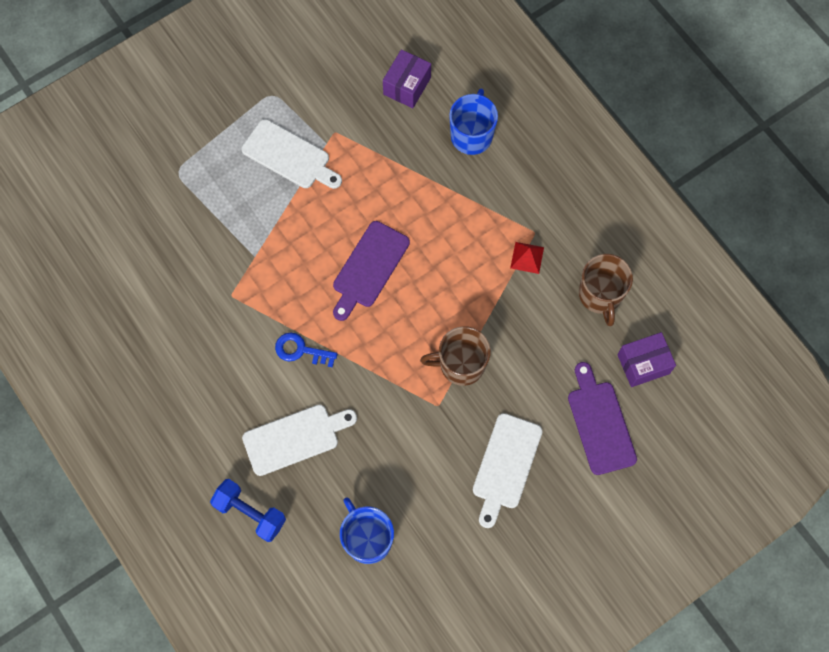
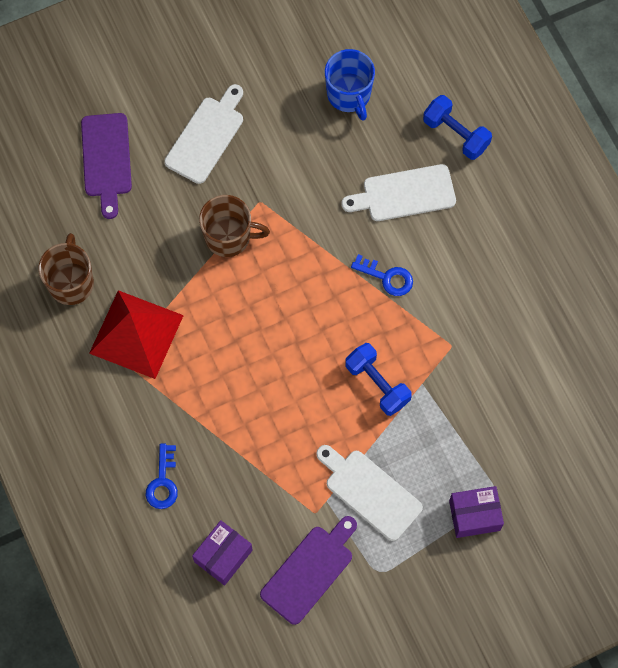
camera: 170 degrees left, 0 degrees up
purple cutting board [333,221,410,321] -> purple cutting board moved to [260,516,357,625]
blue mug [449,88,498,155] -> blue key [146,444,178,509]
red pyramid [510,242,544,274] -> red pyramid [89,290,184,379], size x2.32
purple box [617,332,676,387] -> purple box moved to [449,486,504,538]
none -> blue dumbbell [345,343,412,416]

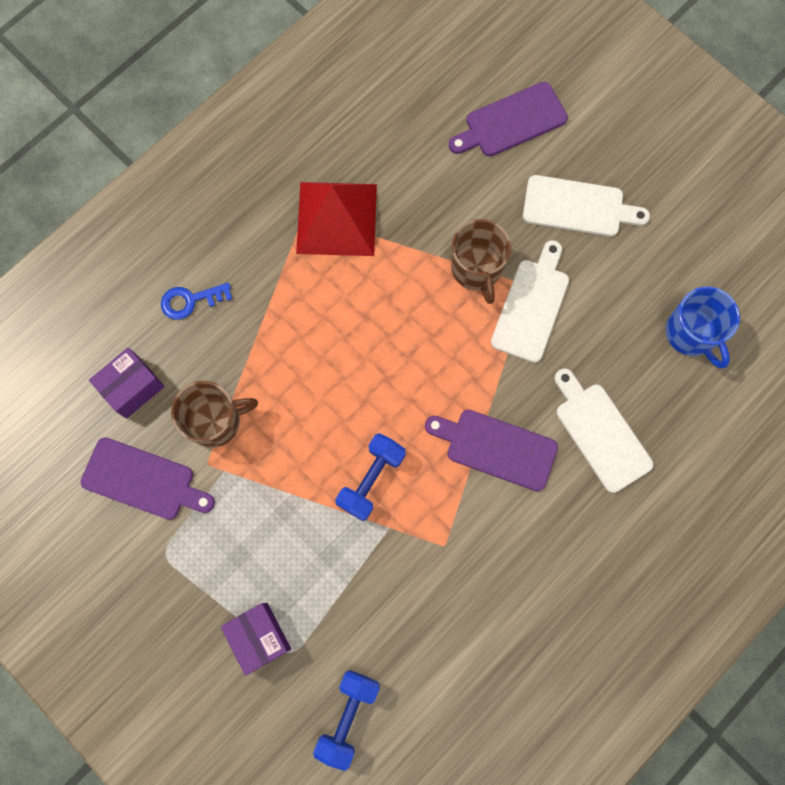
camera: 70 degrees right, 5 degrees up
brown mug [38,233,94,305] -> brown mug moved to [171,381,258,448]
purple box [192,520,253,586] -> purple box turned 60 degrees counterclockwise [89,347,165,419]
white cutting board [316,445,423,541] -> white cutting board moved to [491,240,569,363]
blue mug [325,49,375,121] -> blue mug turned 75 degrees counterclockwise [666,286,740,368]
blue key [351,254,413,296] -> purple cutting board [425,410,558,491]
blue dumbbell [423,95,492,160] -> blue dumbbell moved to [313,670,380,771]

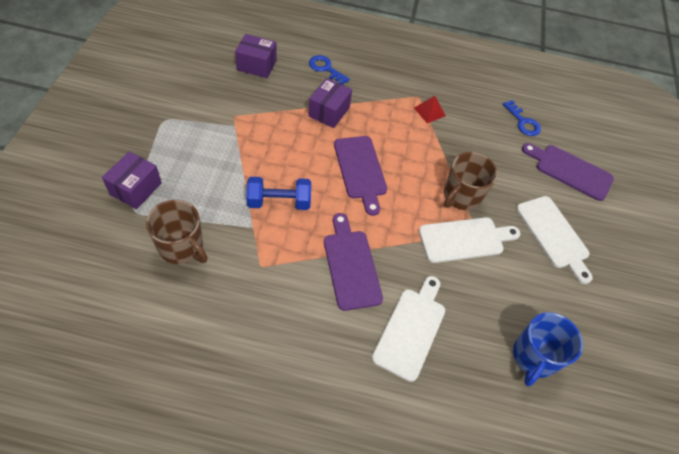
camera: 50 degrees right, 20 degrees down
purple cutting board [81,437,215,520] -> purple cutting board moved to [334,136,387,216]
brown mug [171,381,258,448] -> brown mug moved to [146,200,208,264]
red pyramid [296,182,377,256] -> red pyramid [414,96,446,123], size x0.43
blue dumbbell [313,670,380,771] -> none
none -> purple box [308,78,352,128]
none -> blue key [503,100,541,136]

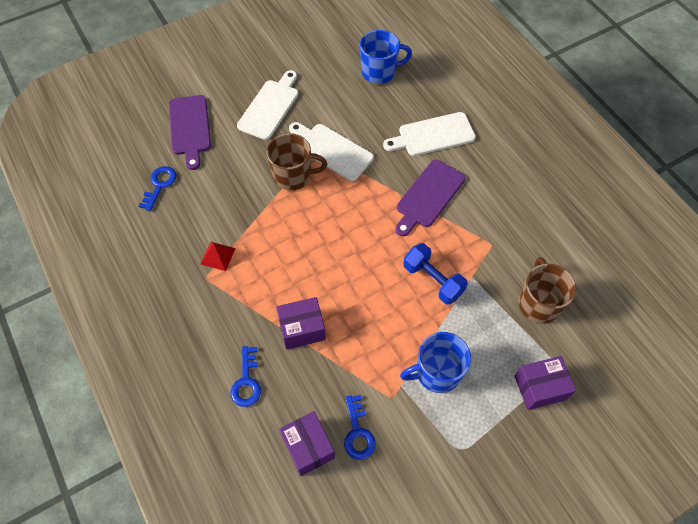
camera: 125 degrees left, 5 degrees up
purple cutting board [334,136,387,216] -> none
none -> blue key [344,395,376,460]
none -> blue mug [400,332,471,393]

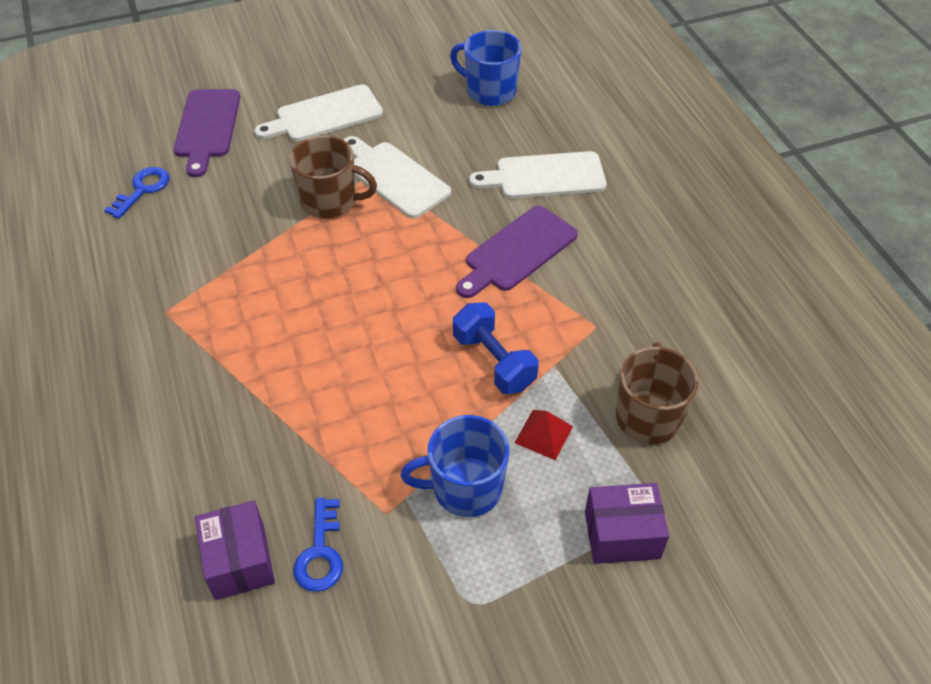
camera: 10 degrees right, 10 degrees down
red pyramid [201,242,236,271] -> red pyramid moved to [515,410,573,460]
blue key [231,346,261,407] -> none
white cutting board [237,70,298,140] -> white cutting board turned 150 degrees counterclockwise [254,85,383,141]
purple box [276,297,326,349] -> none
blue mug [360,30,412,84] -> blue mug turned 150 degrees counterclockwise [450,30,522,106]

